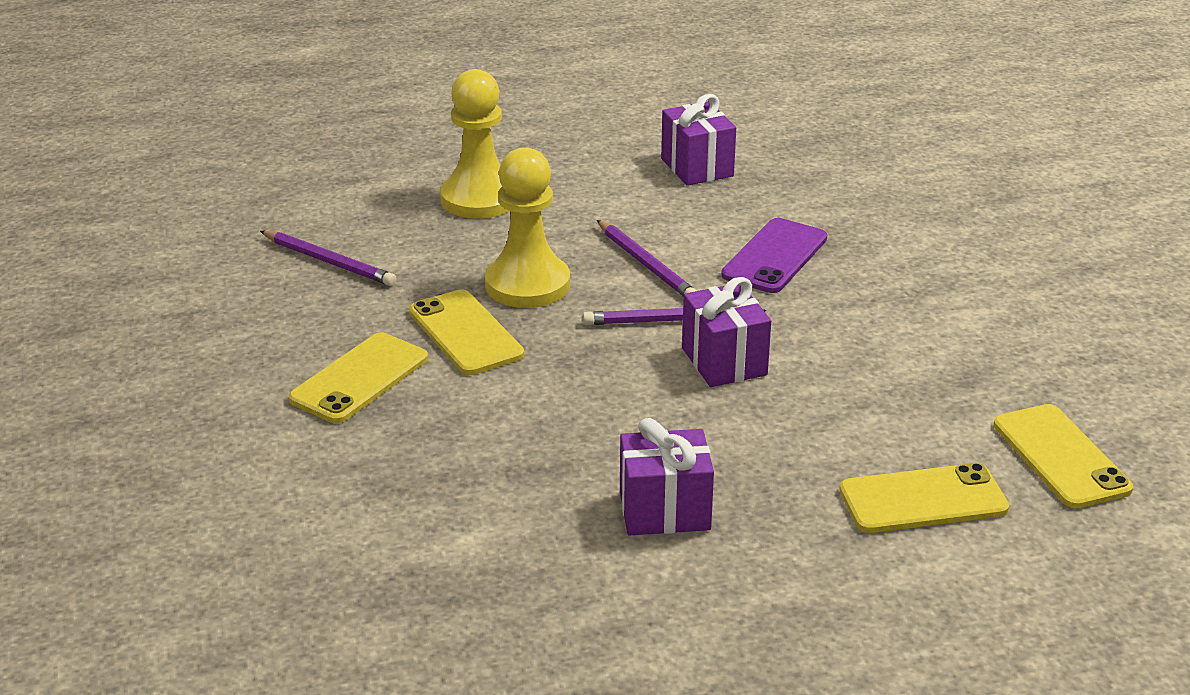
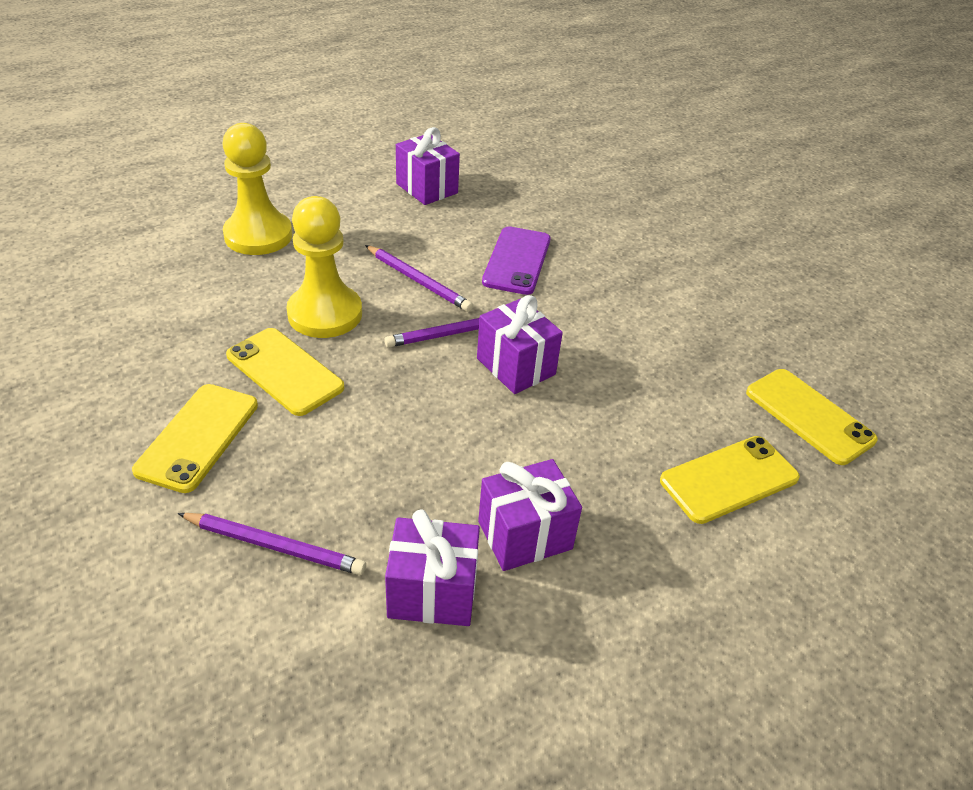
camera: 20 degrees left, 10 degrees up
purple pencil [260,230,397,286] -> purple pencil moved to [178,513,366,575]
none -> purple gift [385,509,480,626]

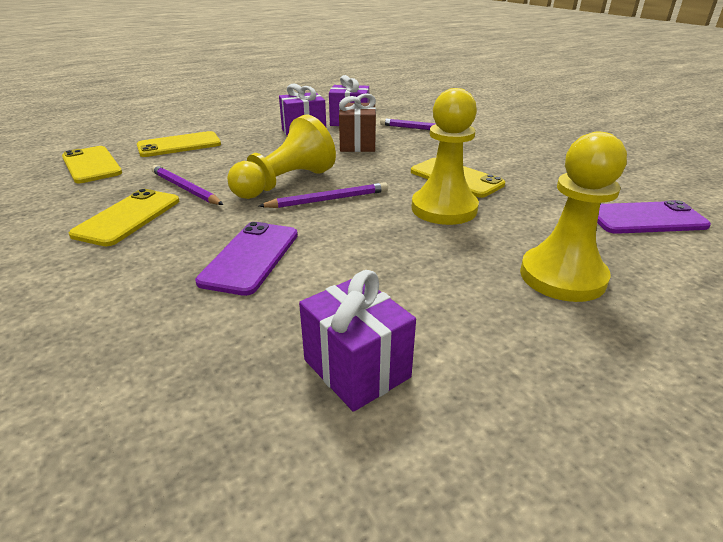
camera: 175 degrees left, 10 degrees down
yellow phone [132,384,258,493] -> yellow phone moved to [69,189,179,246]
purple pencil [365,245,473,312] -> purple pencil moved to [151,165,223,205]
purple gift [477,295,563,394] -> yellow pawn [227,115,336,199]
none -> brown gift [339,93,376,152]
none -> purple phone [597,200,711,234]

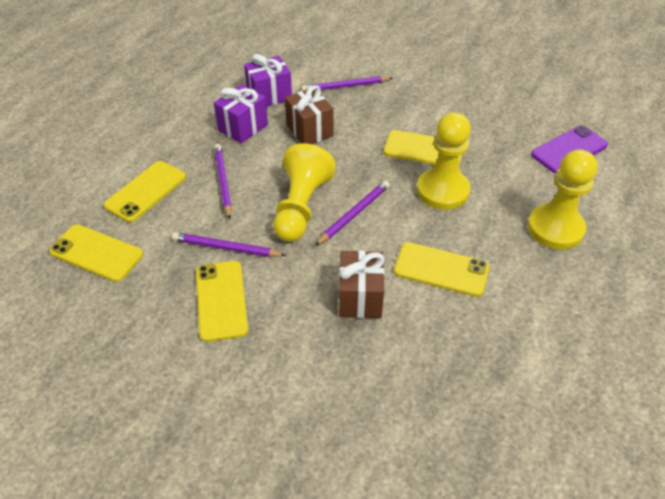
camera: 30 degrees left, 15 degrees up
purple phone [195,222,298,296] -> brown gift [339,250,385,318]
purple gift [299,270,416,412] -> none
none -> purple pencil [214,144,232,220]
none -> yellow phone [394,242,489,297]

